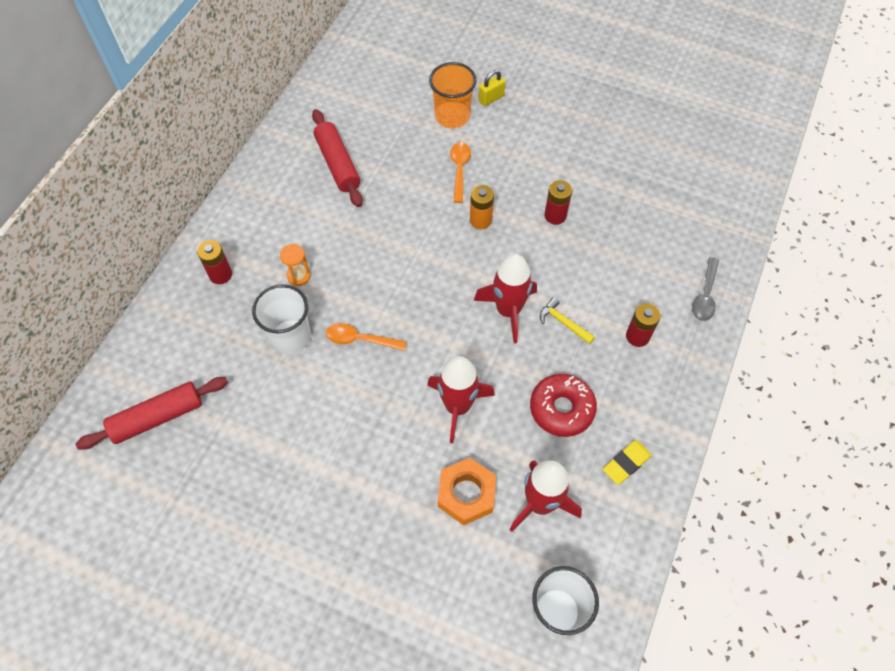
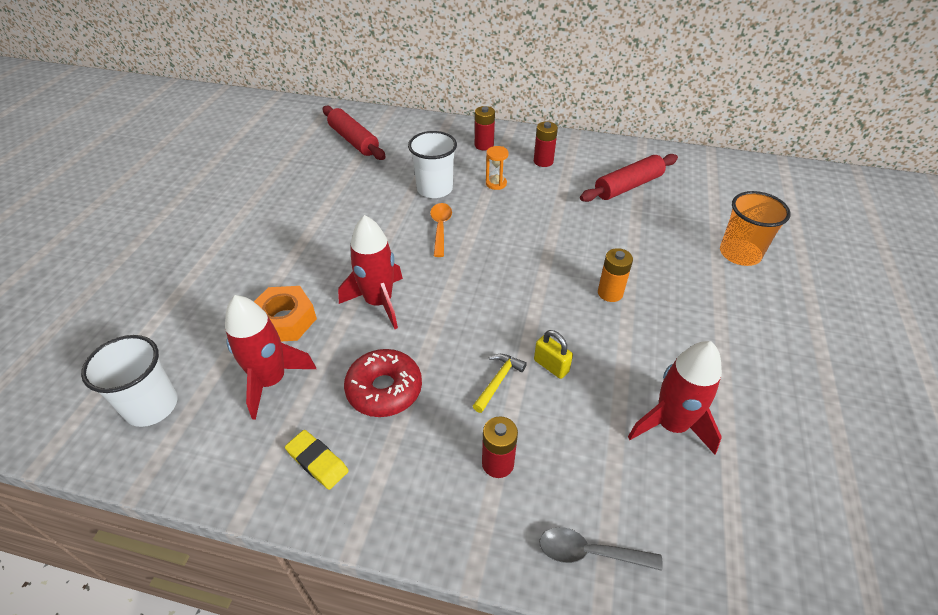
camera: 80 degrees right, 15 degrees down
orange spoon [450,142,471,203] -> none
red rocket [474,254,537,343] -> red rocket moved to [628,341,722,454]
yellow padlock [479,70,505,106] -> yellow padlock moved to [534,330,573,379]
red battery [545,180,572,225] -> red battery moved to [534,122,558,167]

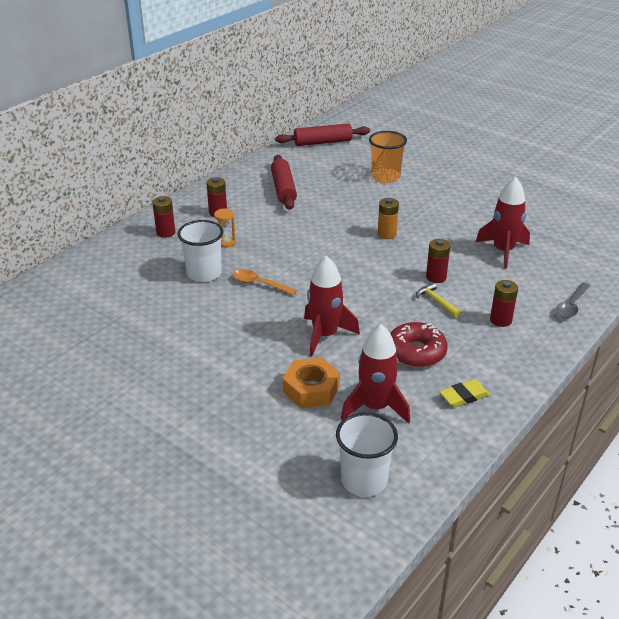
camera: 65 degrees left, 10 degrees down
red rolling pin [323,106,386,160] -> red rolling pin moved to [275,123,370,146]
yellow padlock [534,330,573,379] -> red battery [426,239,450,283]

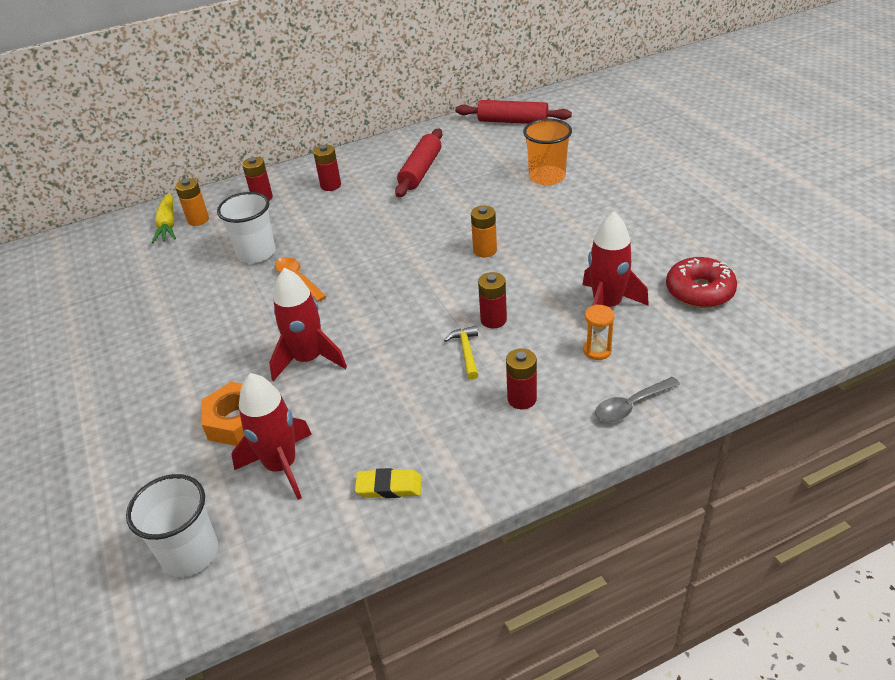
camera: 30 degrees right, 5 degrees up
orange hourglass [214,208,236,248] -> orange hourglass moved to [583,305,615,360]
red donut [390,322,448,367] -> red donut moved to [666,257,737,308]
none -> yellow carrot [152,193,176,243]
none -> orange battery [175,178,209,226]

